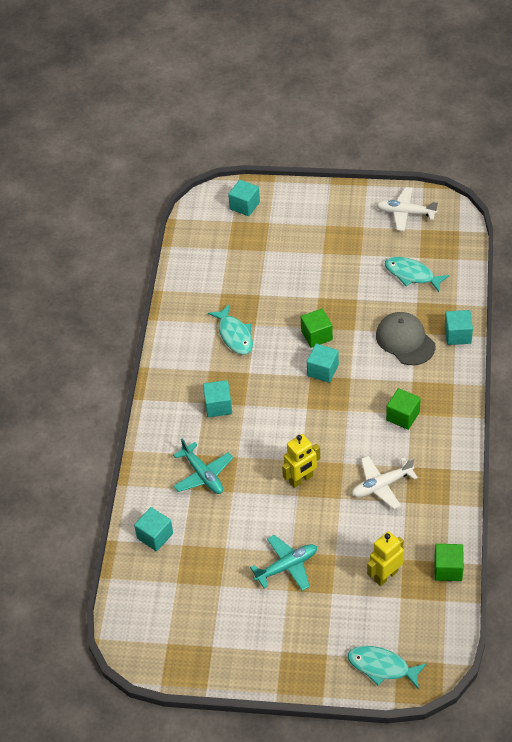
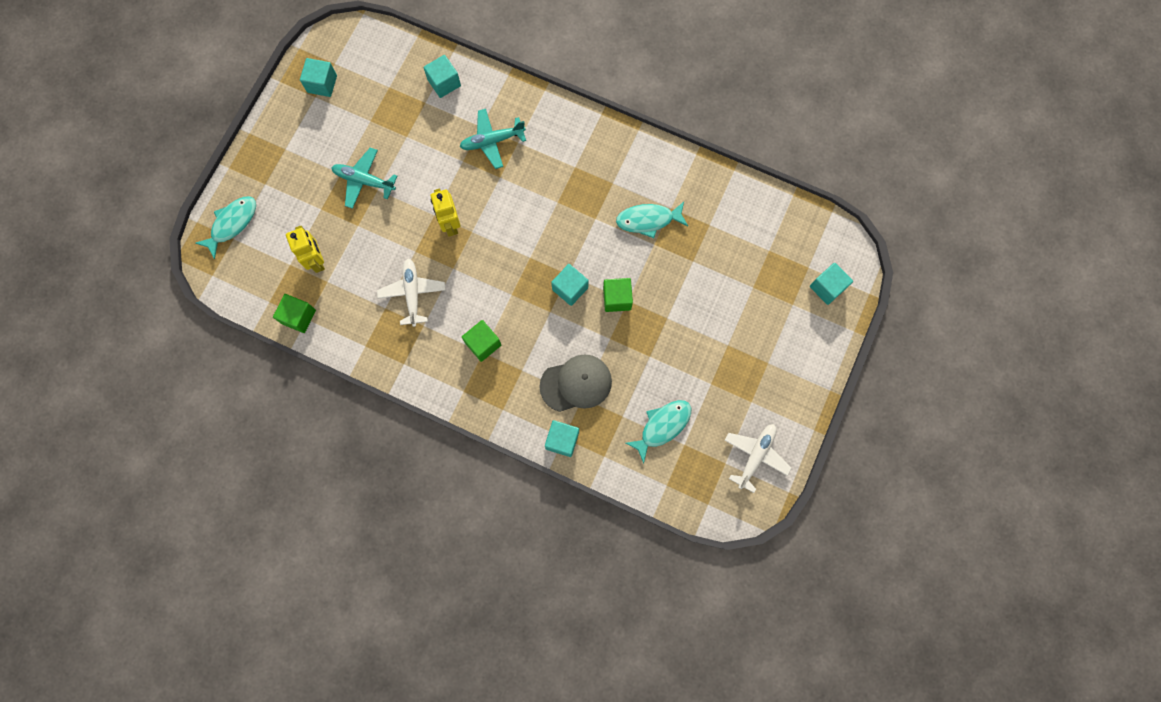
camera: 105 degrees right, 25 degrees up
turquoise cube [203,380,232,417] -> turquoise cube moved to [300,58,337,97]
turquoise plane [250,535,317,591] -> turquoise plane turned 120 degrees clockwise [331,148,397,209]

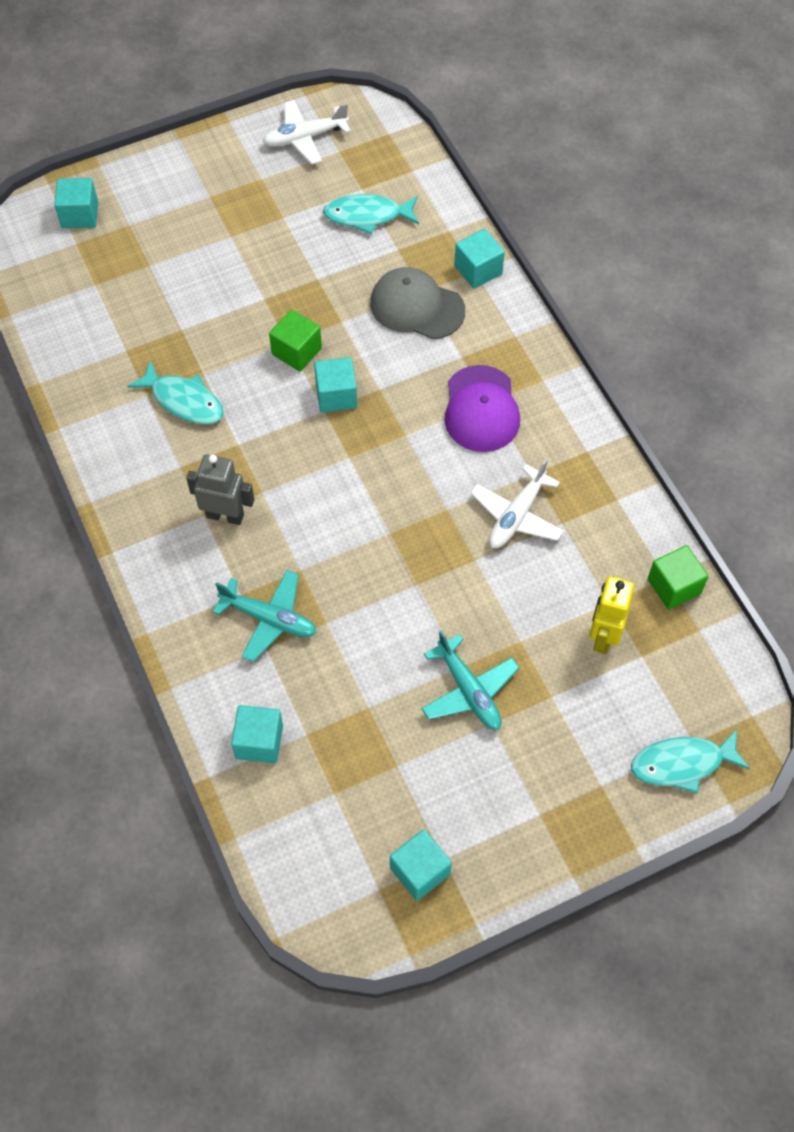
camera: 140 degrees left, 15 degrees down
yellow robot [431,189,461,237] -> none
green cube [462,320,501,362] -> purple cap [445,365,520,452]
none -> grey robot [186,454,254,525]

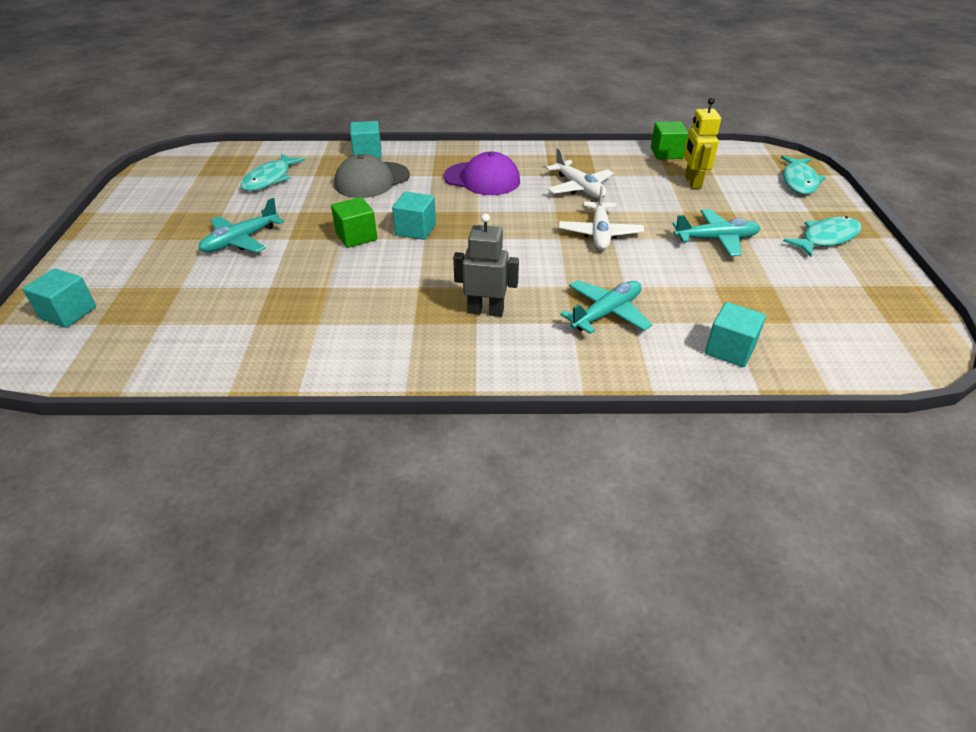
camera: 65 degrees left, 20 degrees down
turquoise fish [127,360,224,424] -> turquoise fish moved to [783,216,862,257]
grey robot [186,454,254,525] -> grey robot turned 60 degrees clockwise [453,214,519,317]
white plane [262,100,351,164] -> white plane moved to [559,186,644,250]
turquoise cube [390,829,452,901] -> none
yellow robot [589,576,634,654] -> yellow robot turned 45 degrees clockwise [684,97,721,189]
none -> turquoise plane [199,198,284,253]

